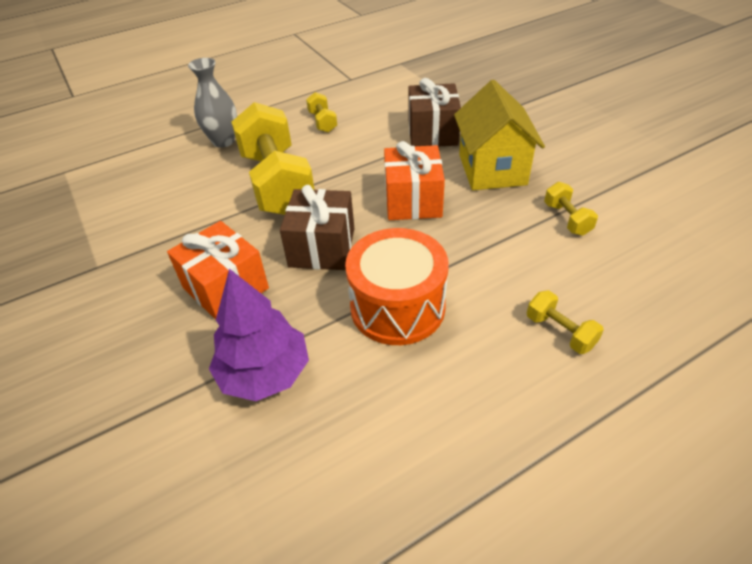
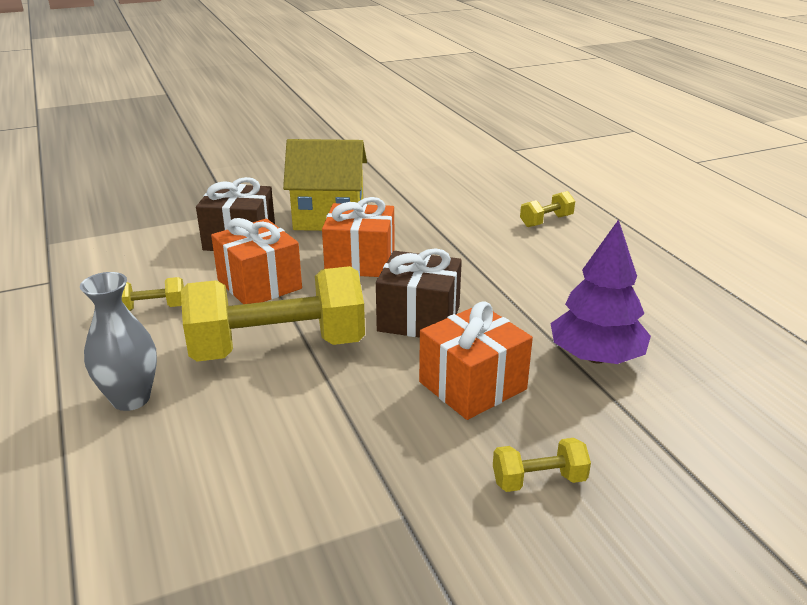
camera: 85 degrees left, 15 degrees down
orange drum [345,228,449,345] -> none
yellow dumbbell [544,182,598,236] -> yellow dumbbell moved to [493,438,591,492]
none -> orange gift [211,218,302,304]

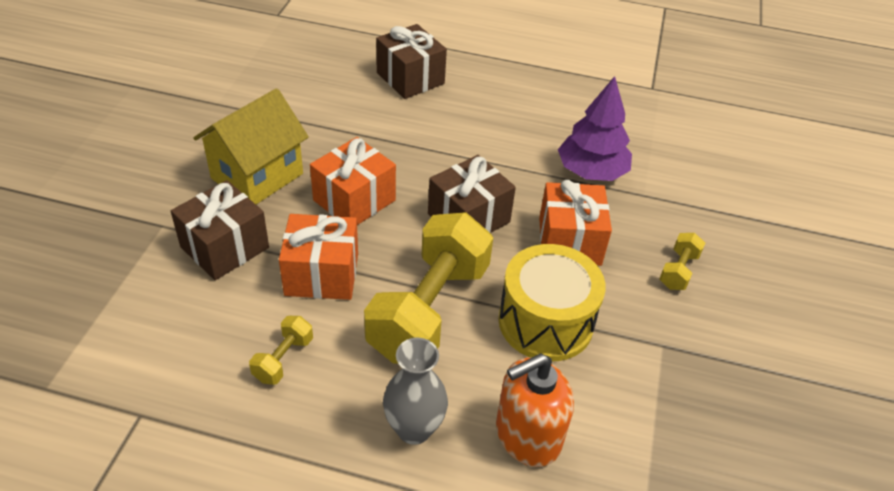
camera: 55 degrees left, 15 degrees up
yellow dumbbell [520,191,575,227] -> brown gift [376,24,447,99]
none -> orange soap dispenser [496,354,574,467]
none -> yellow drum [498,244,606,361]

